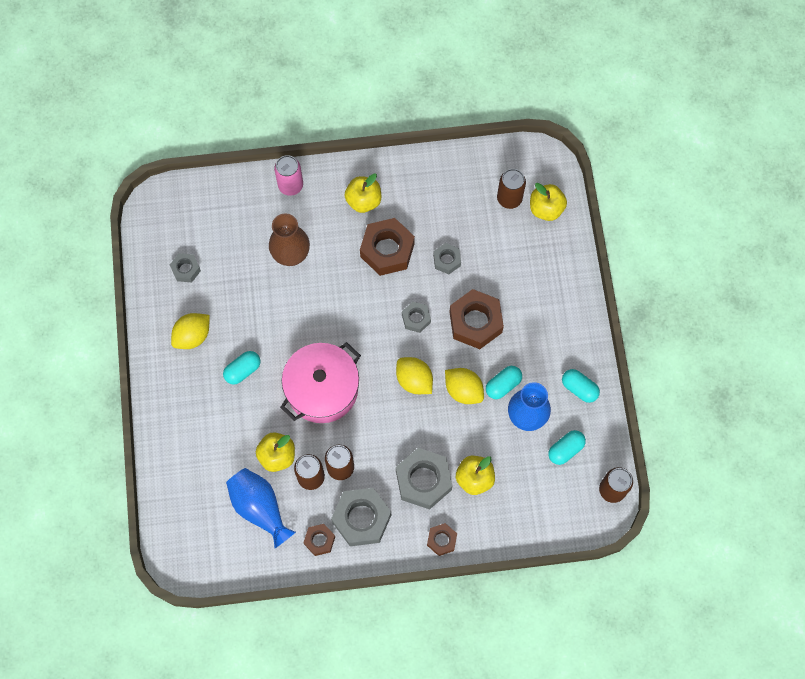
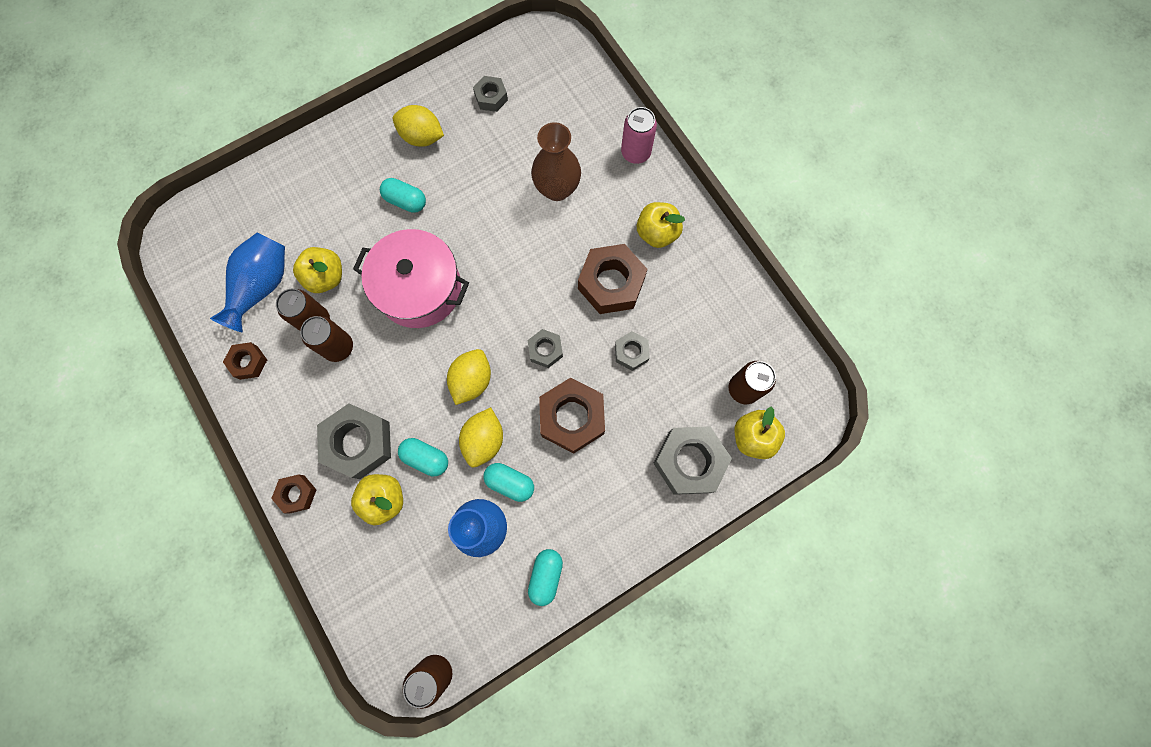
camera: 65 degrees right, 5 degrees up
grey nut [331,488,391,546] -> grey nut moved to [653,426,732,495]
turquoise capsule [548,430,586,465] -> turquoise capsule moved to [398,438,448,476]

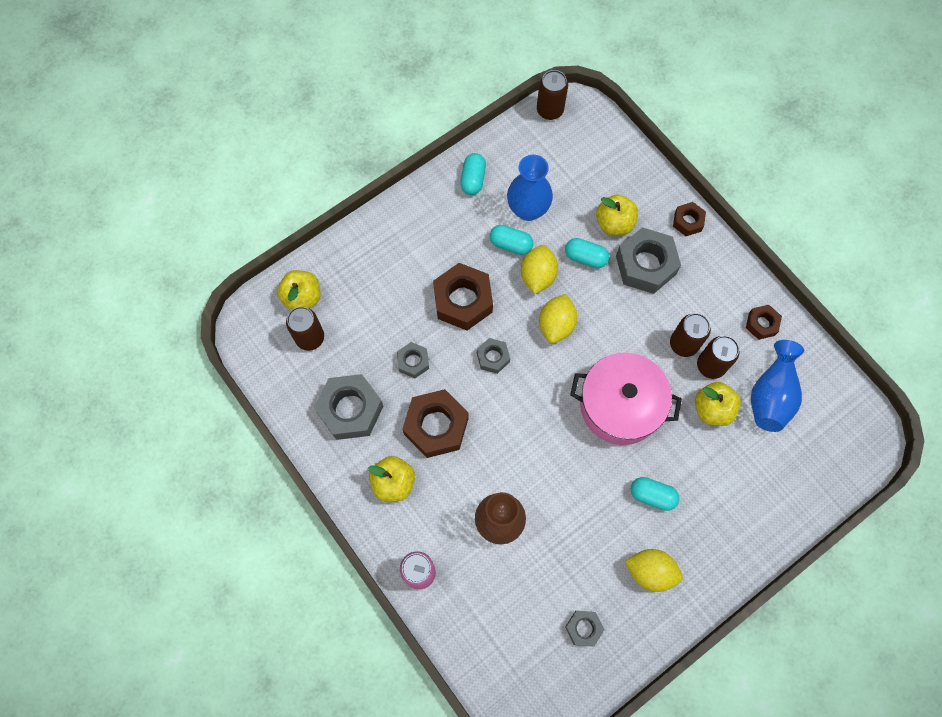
camera: 175 degrees right, 5 degrees down
grey nut [653,426,732,495] -> grey nut moved to [314,374,383,440]

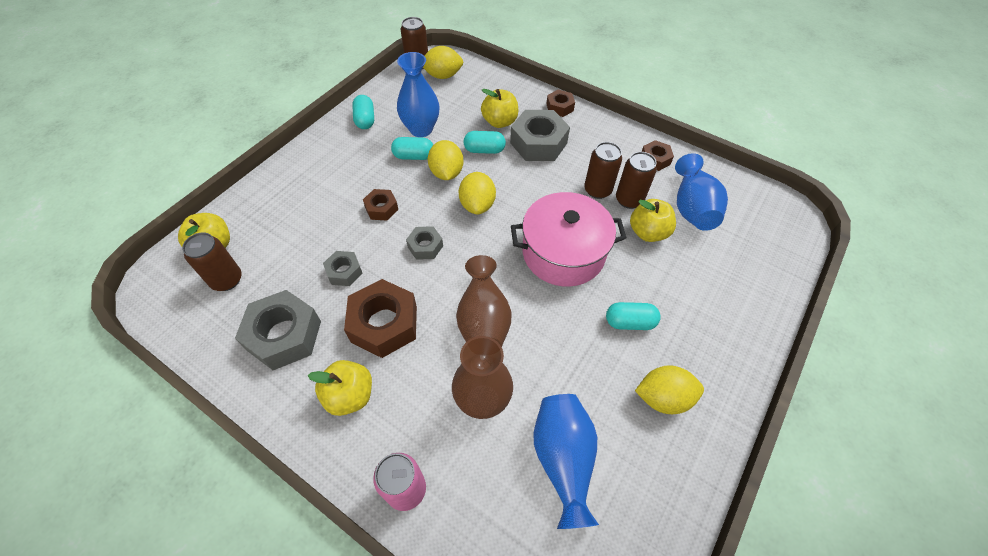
camera: 20 degrees left, 15 degrees down
brown nut [433,263,493,330] -> brown nut [363,189,398,221], size x0.53
grey nut [565,611,604,647] -> none
none -> yellow lemon [423,46,463,79]
none -> brown vase [456,255,512,347]
none -> blue vase [534,394,599,529]

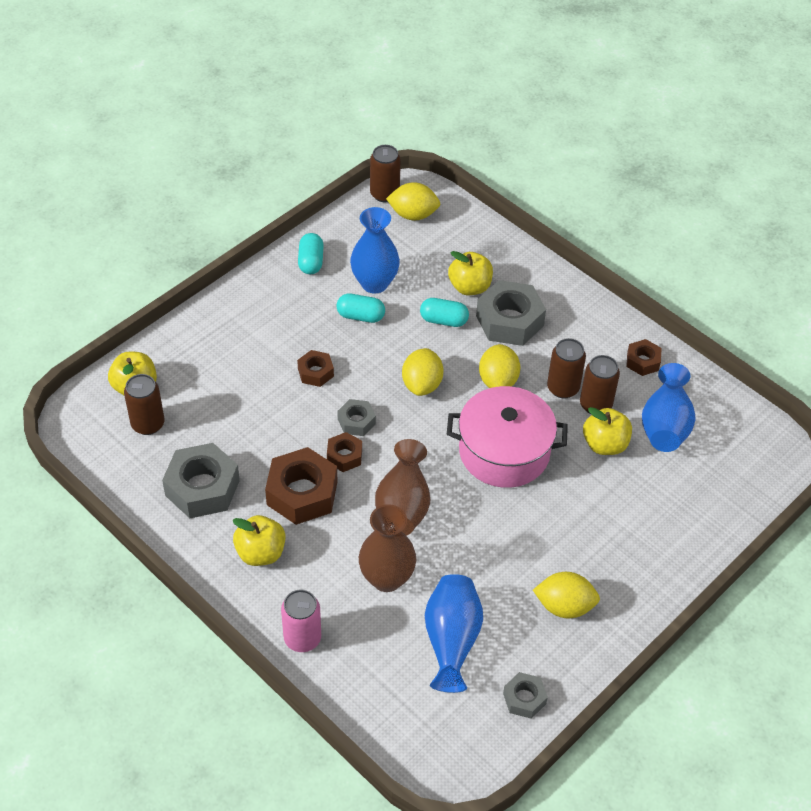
camera: 10 degrees right, 5 degrees down
grey nut [323,251,363,286] -> grey nut moved to [503,672,548,718]
yellow lemon [428,140,464,180] -> yellow lemon moved to [479,344,521,388]
brown nut [546,90,575,117] -> brown nut moved to [327,432,362,472]
turquoise capsule [606,302,661,330] -> none

